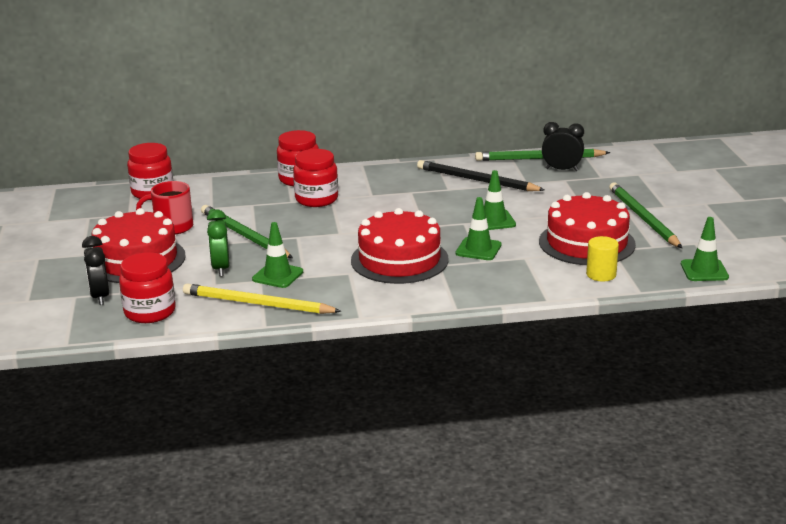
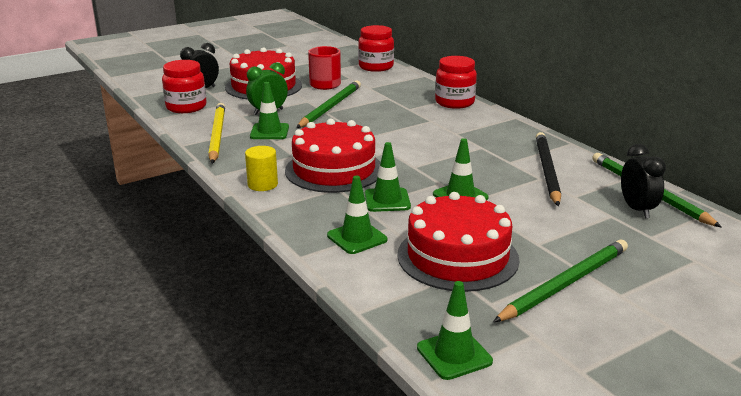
camera: 65 degrees right, 0 degrees up
red jar [293,149,338,207] -> none
yellow cylinder [586,236,619,281] -> yellow cylinder moved to [245,146,278,191]
none -> green traffic cone [327,176,387,254]

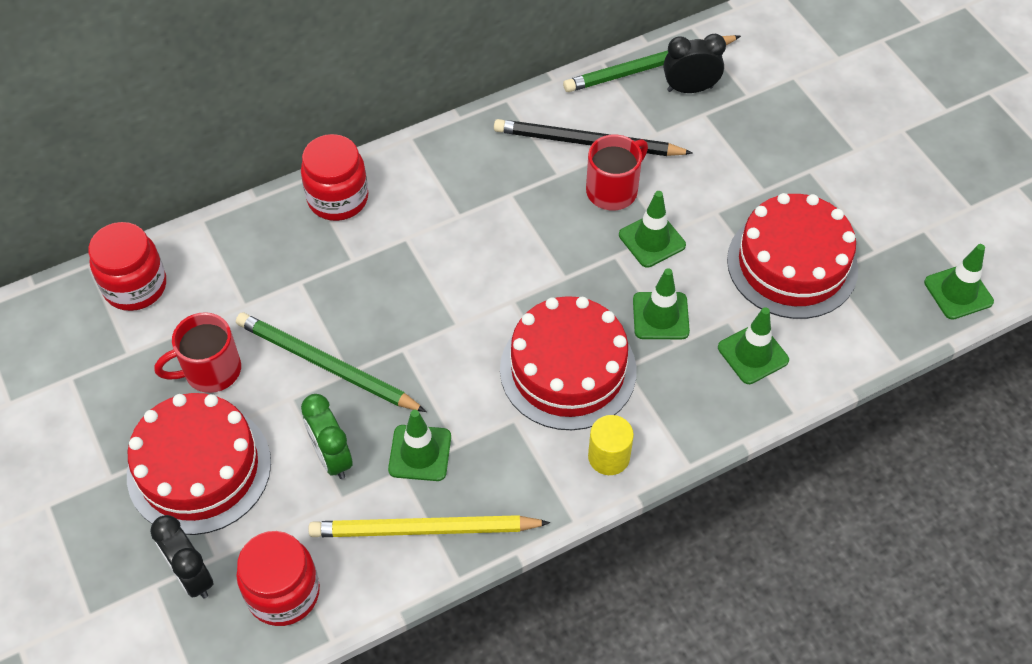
camera: 85 degrees left, 30 degrees up
green pencil [493,239,628,322] -> none
none -> red mug [586,134,648,210]

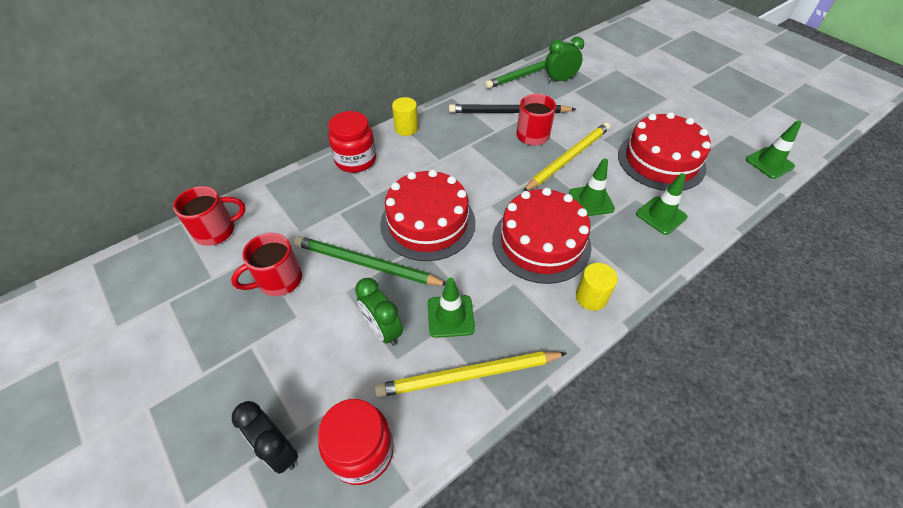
camera: 10 degrees left, 5 degrees down
red jar [88,222,166,311] -> red mug [173,186,246,246]
red cake [127,393,271,535] -> red cake moved to [380,169,475,261]
green traffic cone [619,191,686,268] -> yellow pencil [523,122,610,191]
black clock [664,34,726,93] -> green clock [545,37,584,82]
none -> yellow cylinder [392,97,418,136]

